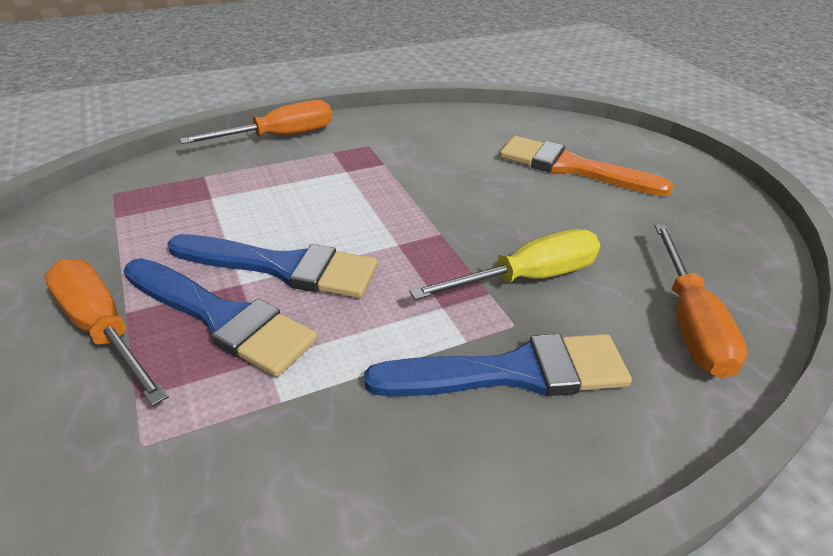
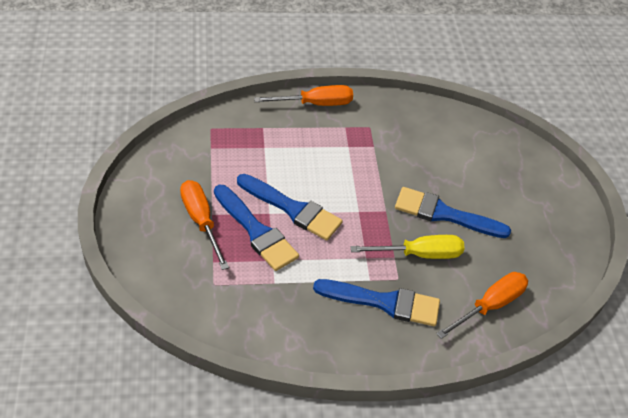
camera: 15 degrees right, 10 degrees up
orange brush [500,136,674,196] -> none
orange screwdriver [654,224,747,379] -> orange screwdriver turned 150 degrees counterclockwise [436,272,528,339]
none -> blue brush [395,187,511,238]

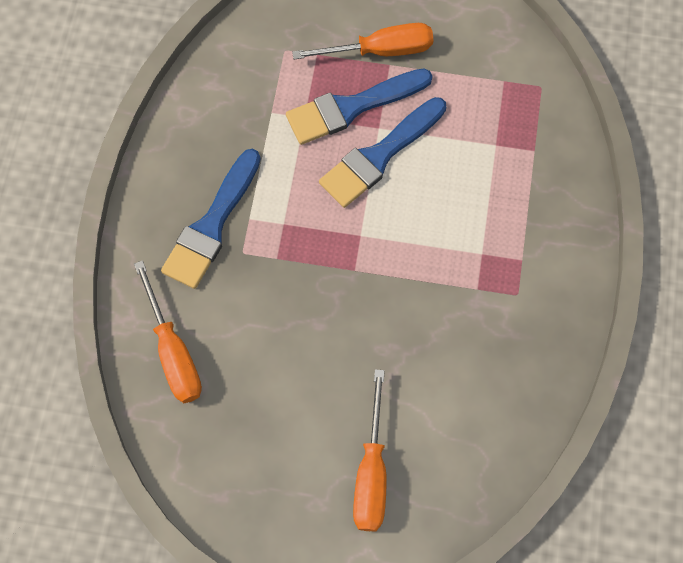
camera: 110 degrees right, 20 degrees up
orange screwdriver [254,85,353,106] -> orange screwdriver moved to [353,369,387,531]
yellow screwdriver [350,235,464,259] -> none
blue brush [395,187,511,238] -> none

